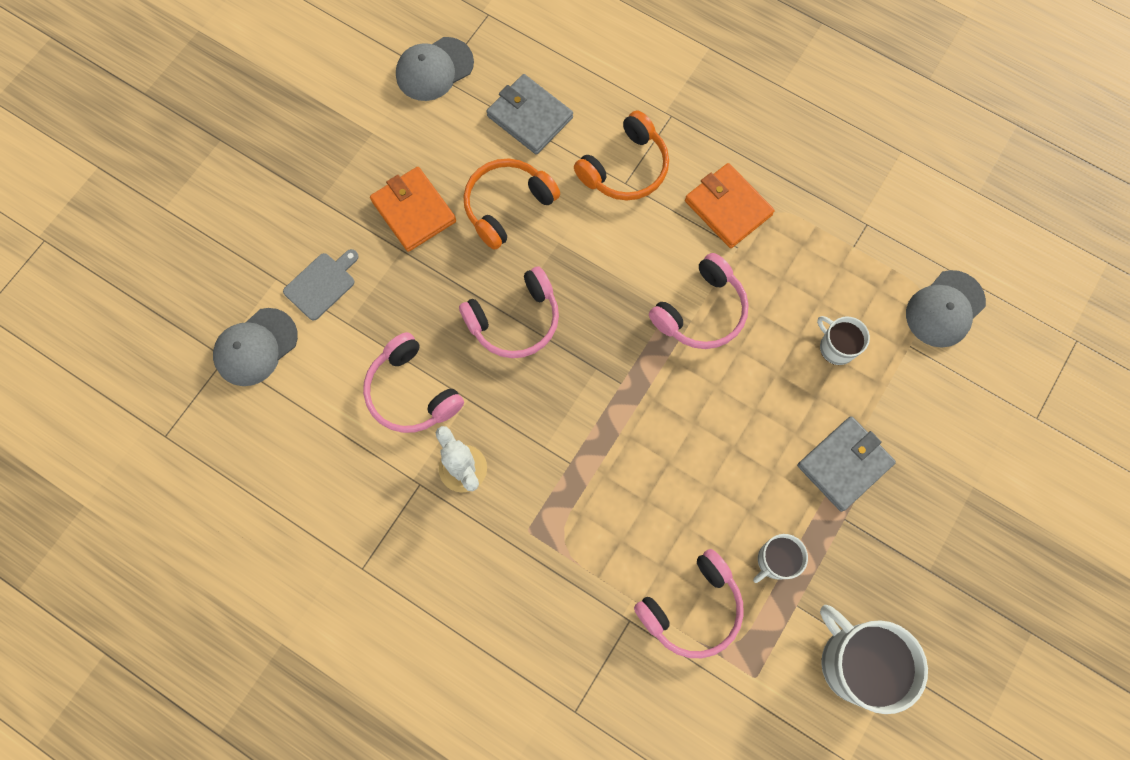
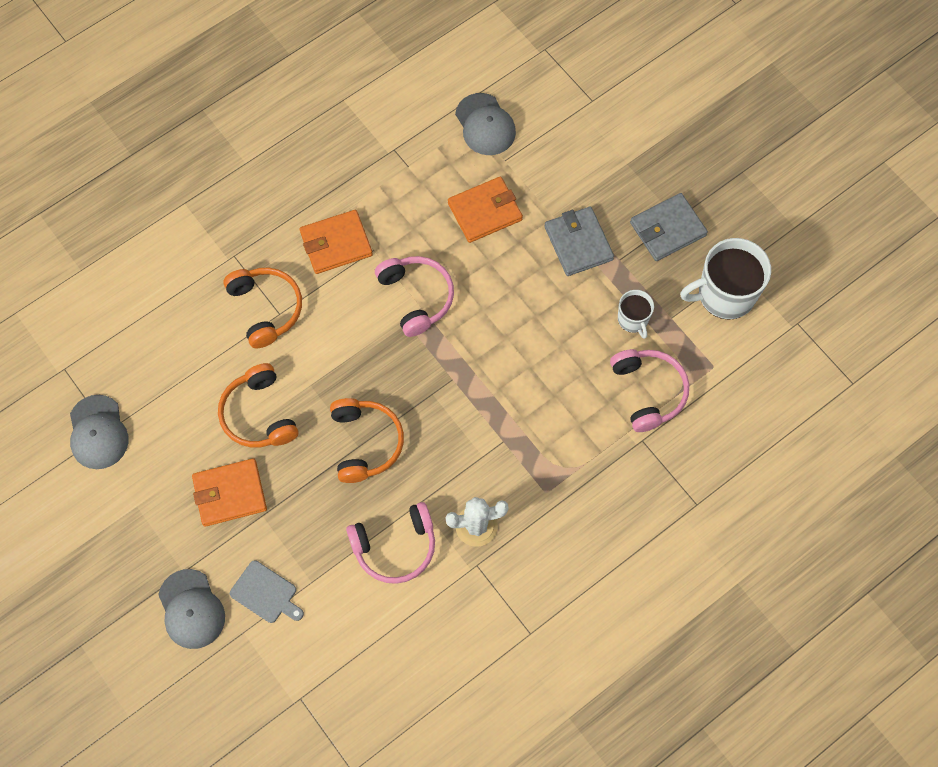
camera: 70 degrees left, 5 degrees down
grey cap [213,308,298,386] -> grey cap moved to [158,569,225,649]
grey cutting board [283,249,359,321] -> grey cutting board turned 150 degrees clockwise [230,560,304,623]
pink headphones [459,266,559,358] -> orange headphones [330,398,404,483]
grey wallet [486,74,573,155] -> grey wallet moved to [630,193,708,261]
white mug [817,316,870,365] -> orange wallet [448,176,523,243]

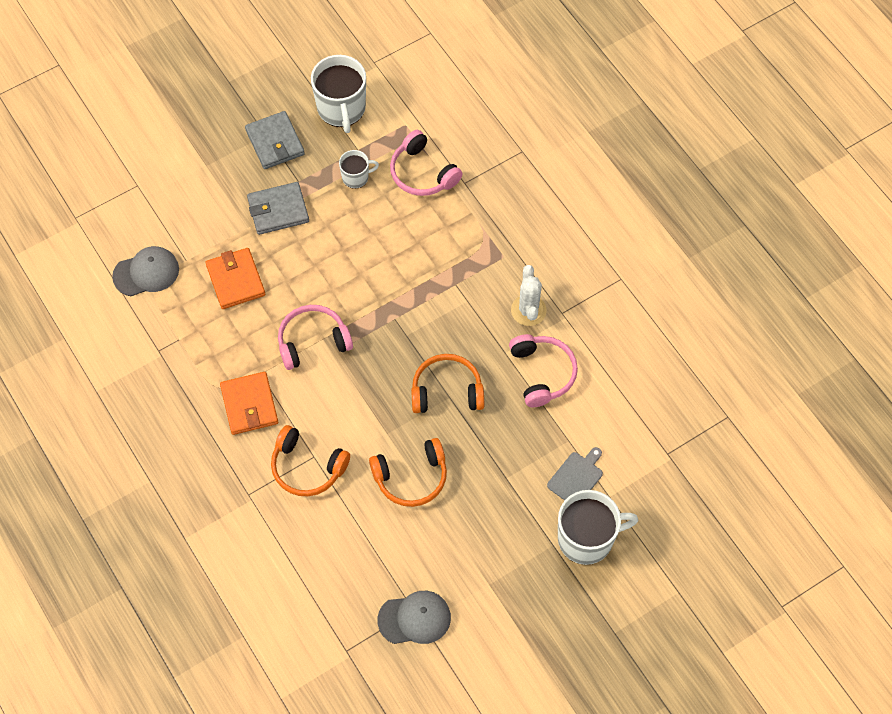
camera: 85 degrees left, 5 degrees down
grey cap [158,569,225,649] -> white mug [558,490,638,565]
orange wallet [192,458,267,527] -> none
orange headphones [223,268,302,348] -> orange headphones turned 135 degrees counterclockwise [271,425,350,496]
pink headphones [610,349,689,432] -> pink headphones turned 120 degrees counterclockwise [390,130,462,196]

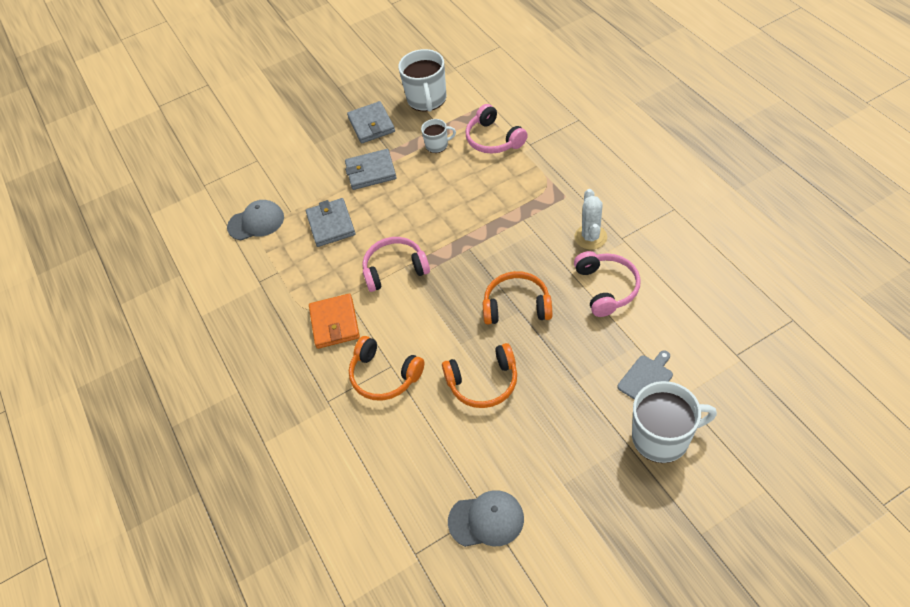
camera: 10 degrees right, 10 degrees down
orange wallet [206,248,265,309] -> grey wallet [306,198,356,247]

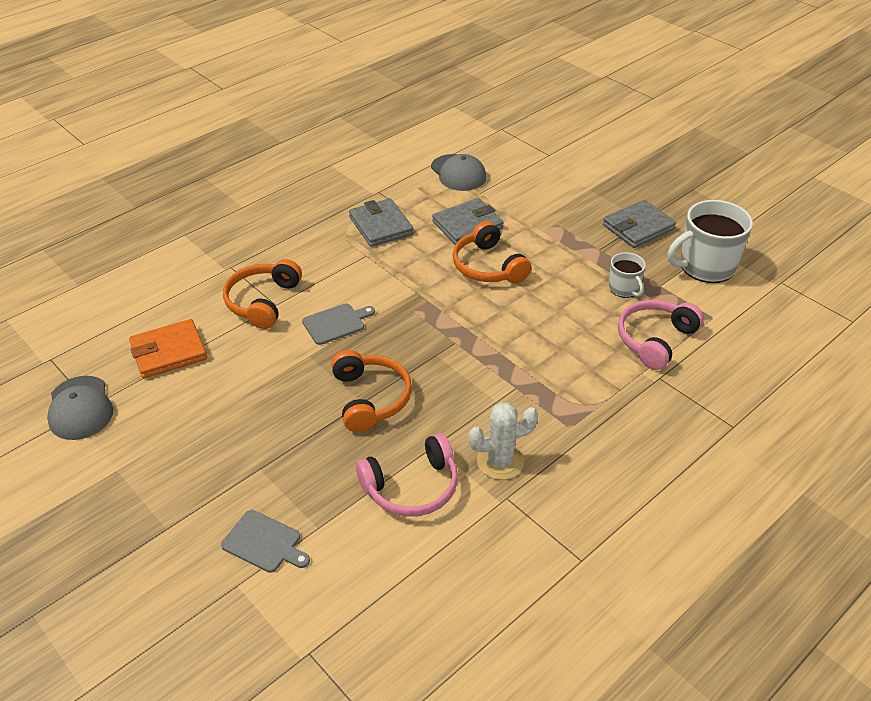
camera: 70 degrees right, 10 degrees down
orange wallet [309,293,360,349] -> orange wallet moved to [129,319,207,378]
grey wallet [345,149,397,190] -> grey wallet moved to [349,198,414,247]
pink headphones [362,237,430,292] -> none
orange headphones [442,343,517,408] -> orange headphones moved to [452,221,531,283]
white mug [632,381,717,463] -> none
none -> grey cutting board [302,303,375,345]

